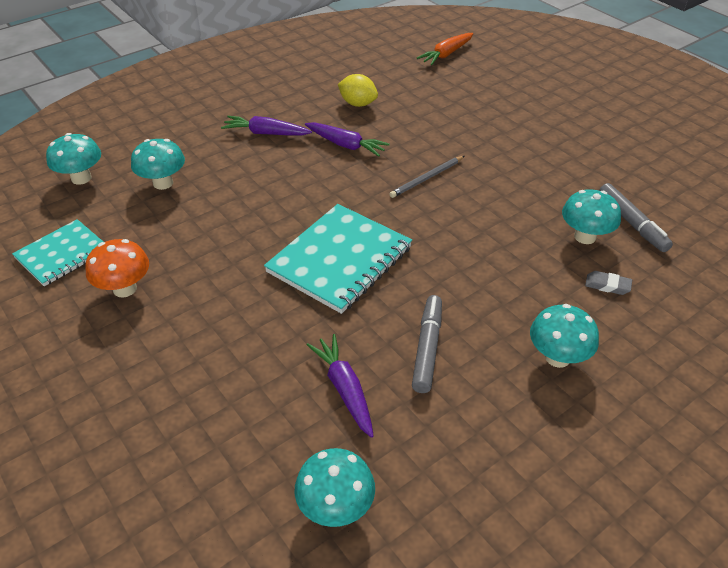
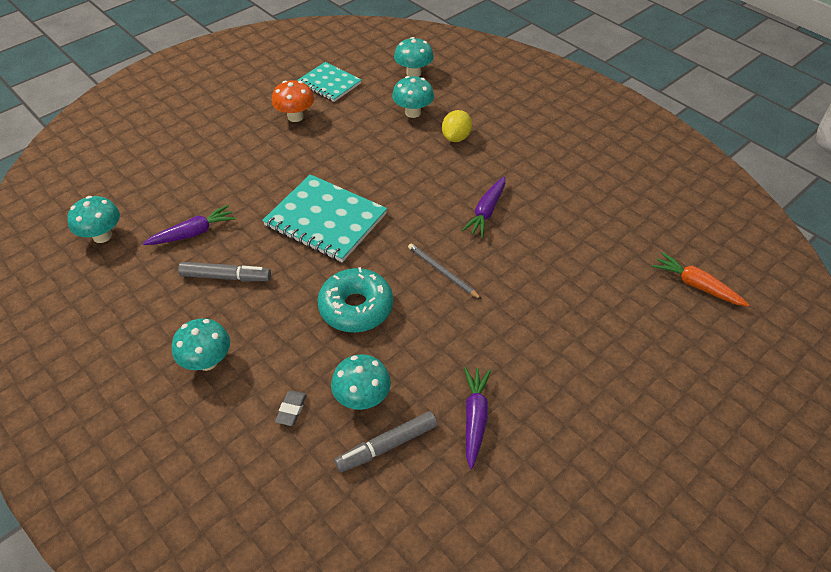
camera: 85 degrees right, 5 degrees up
purple carrot [221,116,312,135] -> purple carrot moved to [464,367,491,469]
yellow lemon [338,74,378,107] -> yellow lemon moved to [442,110,472,142]
none -> turquoise donut [317,267,393,333]

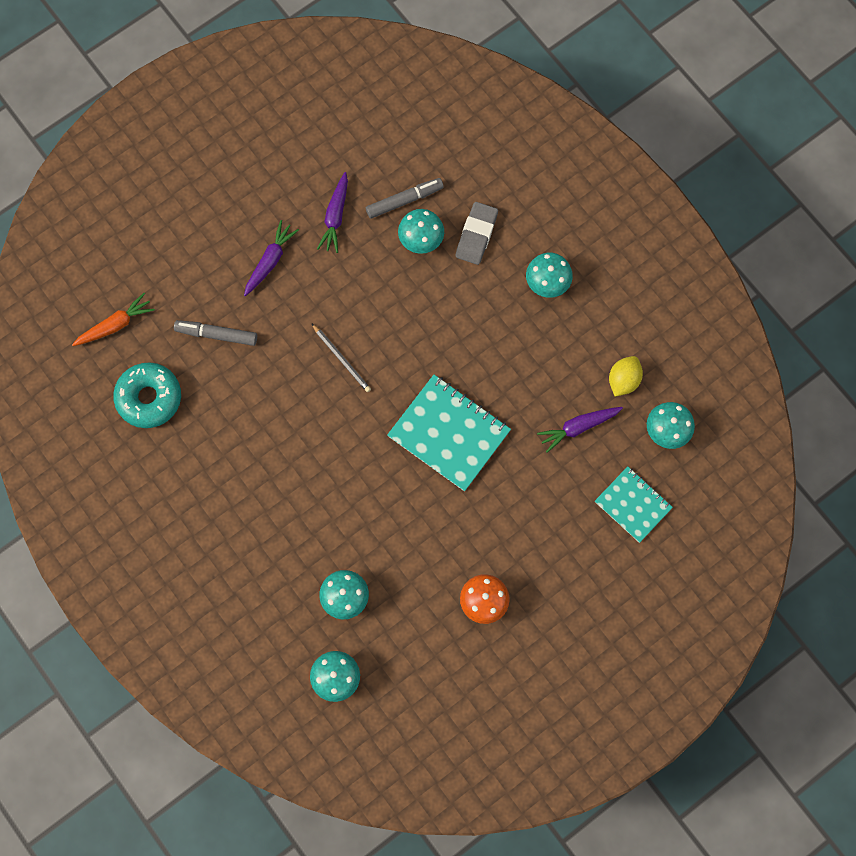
camera: 175 degrees left, 25 degrees up
grey marker [178,262,271,281] -> grey marker moved to [174,320,257,346]
grey eraser [275,390,307,426] -> grey eraser [456,202,498,265], size x1.82
turquoise notebook [297,62,361,102] -> turquoise notebook moved to [595,466,673,543]
turquoise donut [317,267,393,333] -> turquoise donut moved to [113,362,181,428]
yellow lemon [442,110,472,142] -> yellow lemon moved to [609,356,643,397]
purple carrot [462,176,505,238] -> purple carrot moved to [244,220,299,296]
orange carrot [652,252,749,307] -> orange carrot turned 75 degrees counterclockwise [72,293,155,346]

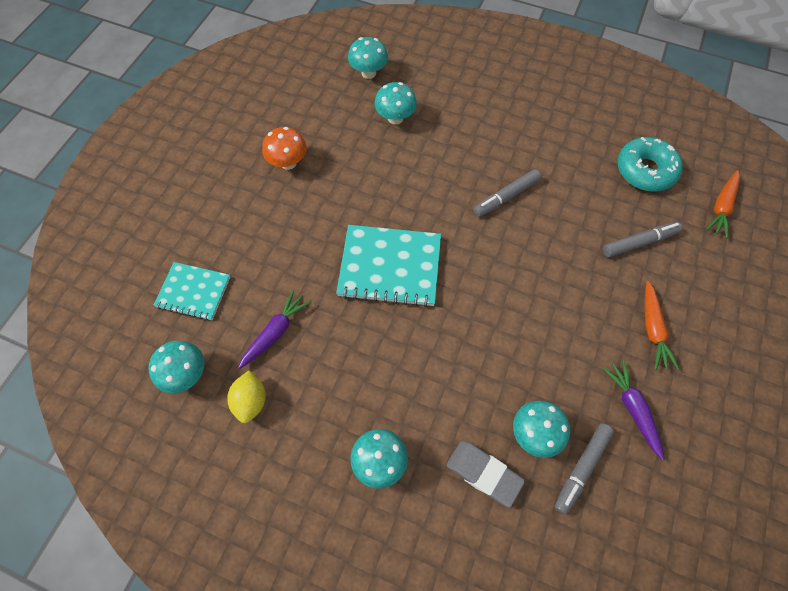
camera: 150 degrees right, 10 degrees down
purple carrot [244,220,299,296] -> orange carrot [645,281,679,370]
grey pencil [311,323,371,392] -> none
grey eraser [456,202,498,265] -> grey eraser turned 45 degrees counterclockwise [446,441,525,507]
none -> grey marker [473,169,541,217]

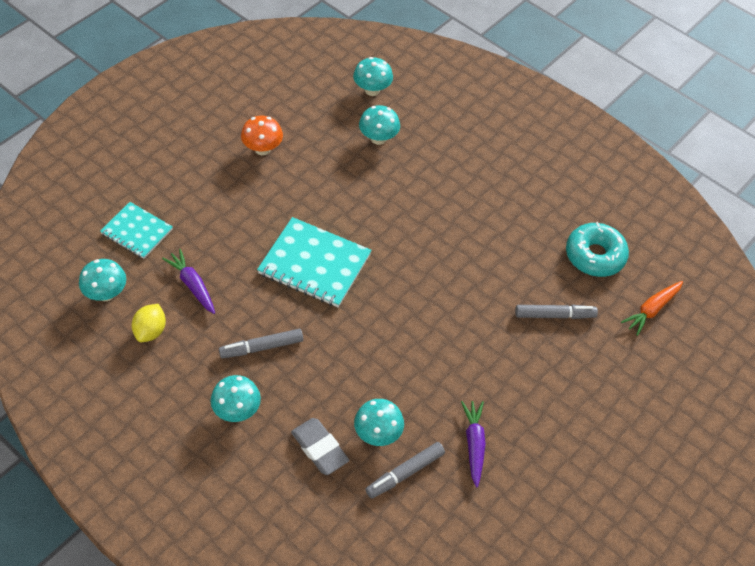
camera: 15 degrees right, 10 degrees down
purple carrot [238,290,311,369] -> purple carrot turned 90 degrees counterclockwise [162,249,215,314]
grey marker [473,169,541,217] -> grey marker moved to [219,329,303,358]
orange carrot [645,281,679,370] -> none

